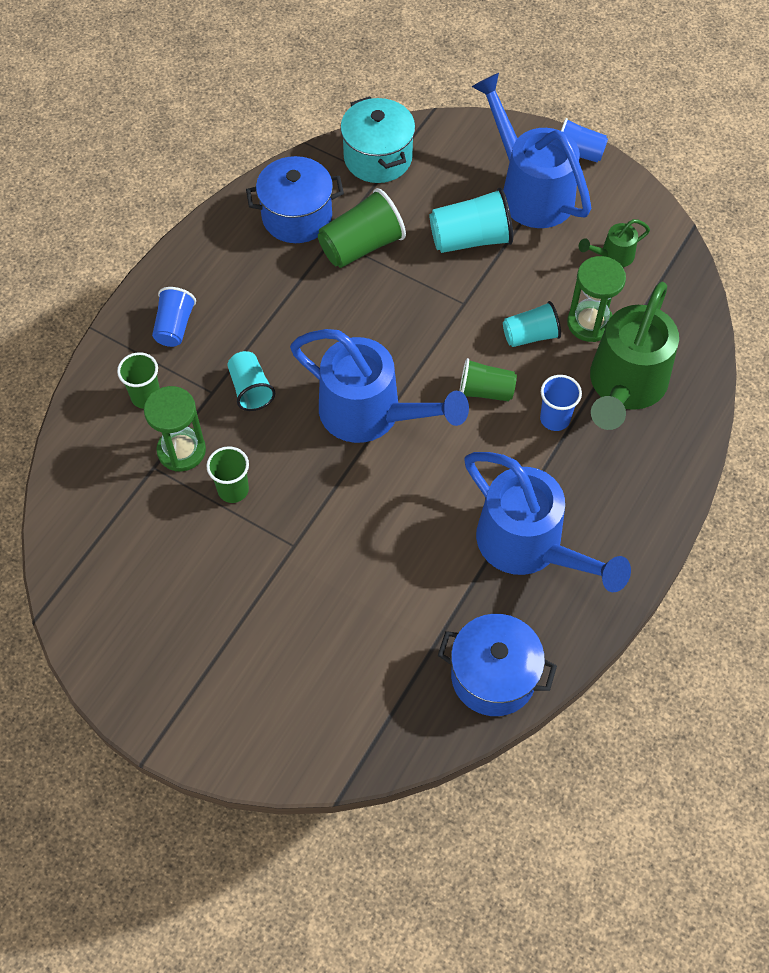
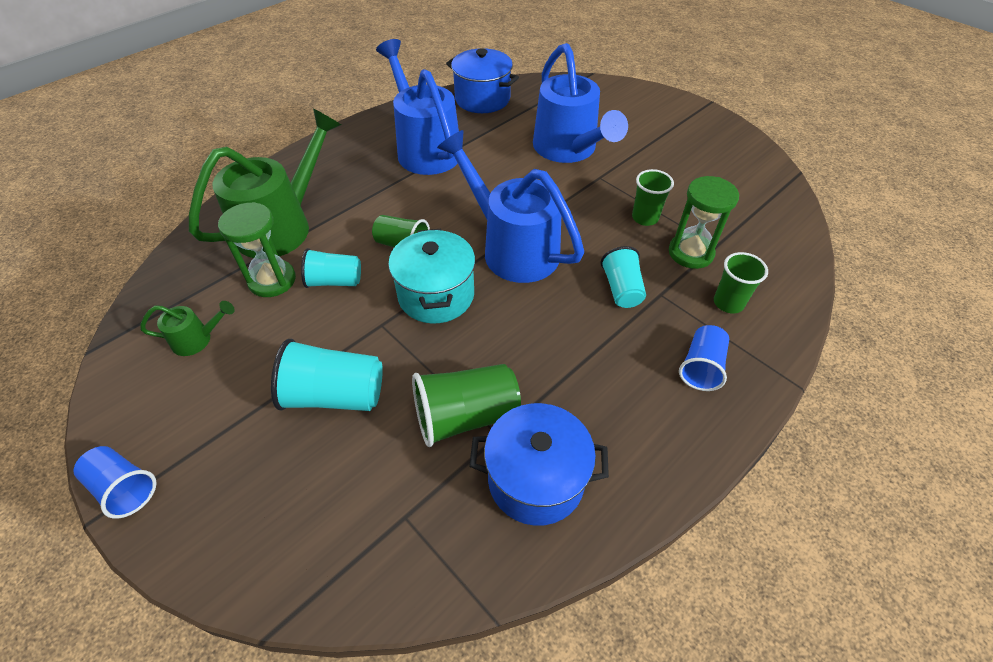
camera: 165 degrees left, 10 degrees down
turquoise pot [340,96,415,183] -> turquoise pot moved to [388,229,475,324]
blue watering can [472,73,591,228] -> blue watering can moved to [533,43,628,163]
blue cup [540,375,582,431] -> none

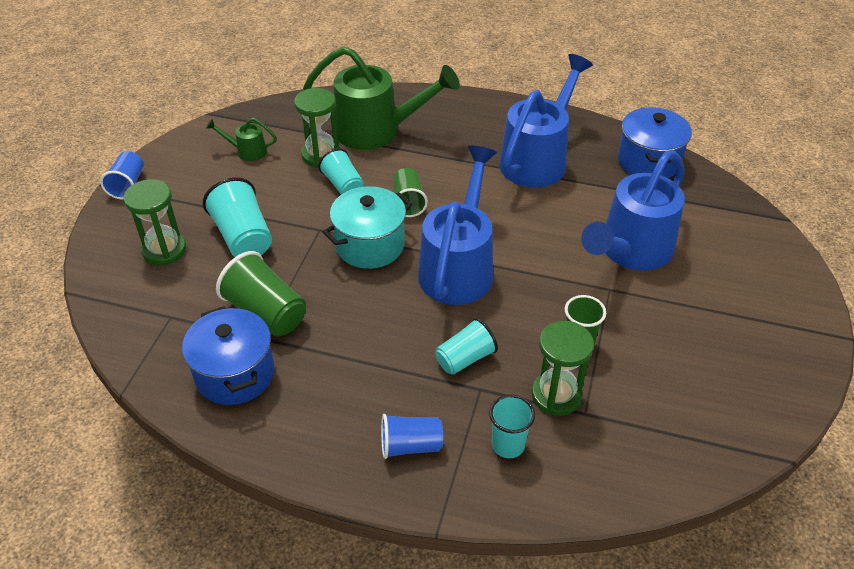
camera: 60 degrees right, 5 degrees down
green watering can [140,301,235,356] -> green watering can turned 135 degrees clockwise [206,118,277,161]
green cup [714,252,768,313] -> turquoise cup [489,394,535,458]
none -> green hourglass [124,179,186,265]

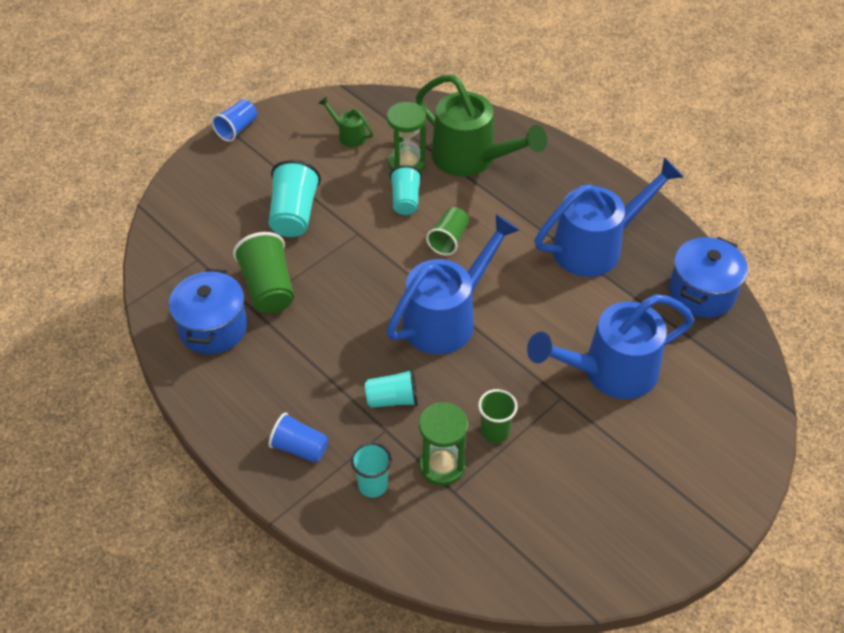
camera: 30 degrees right, 5 degrees up
green hourglass [124,179,186,265] -> none
turquoise pot [323,186,412,269] -> none

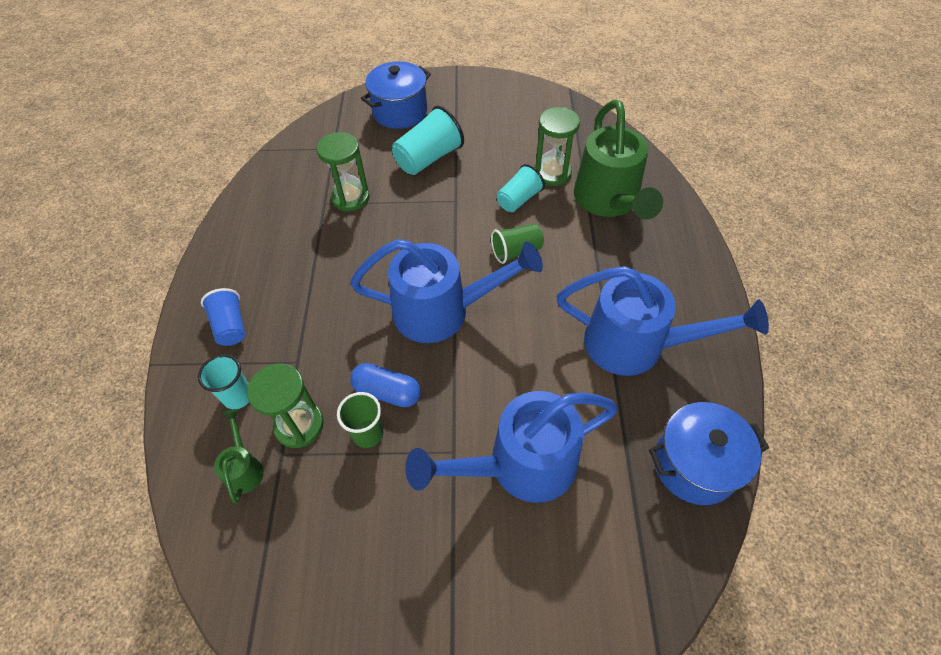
camera: 45 degrees right, 5 degrees up
blue pot [169,269,247,354] -> blue pot moved to [361,61,431,129]
blue cup [212,99,257,142] -> none
green cup [233,232,294,314] -> green hourglass [317,132,370,212]
green watering can [318,96,373,147] -> green watering can moved to [214,409,264,503]
turquoise cup [365,369,418,408] -> none
blue watering can [527,294,694,399] -> blue watering can turned 45 degrees counterclockwise [405,391,618,503]
none -> blue capsule [350,363,421,407]

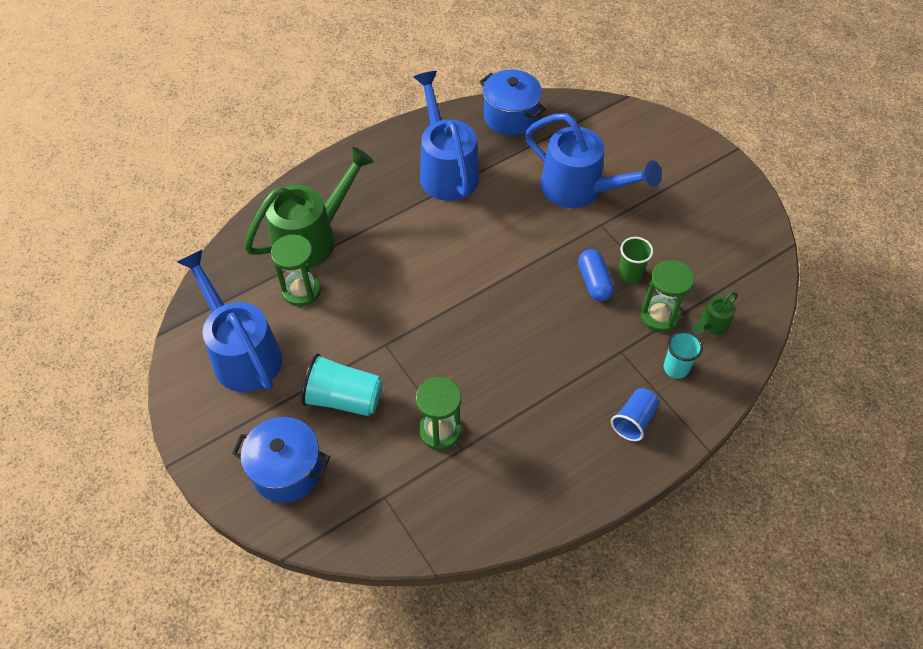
camera: 125 degrees left, 0 degrees up
blue watering can [350,239,543,343] -> blue watering can moved to [177,250,282,392]
green cup [491,224,544,264] -> none
turquoise cup [497,164,545,212] -> none

